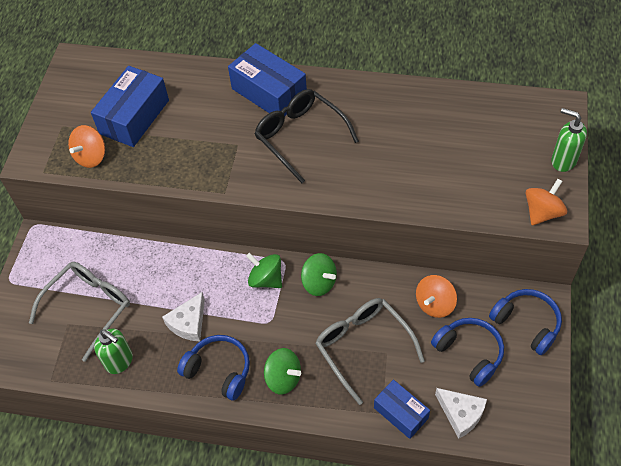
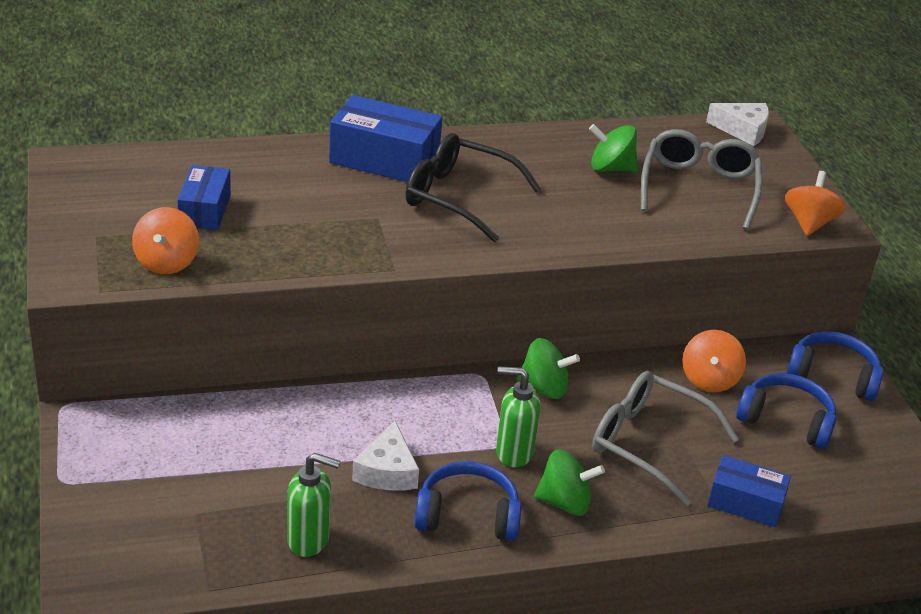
camera: 30 degrees left, 20 degrees down
grey glasses [29,262,130,362] -> grey glasses moved to [641,129,762,230]
blue box [91,66,169,147] -> blue box [177,165,231,230], size x0.62
green spinning top [246,253,282,288] -> green spinning top moved to [589,124,638,172]
white cheese [435,388,487,439] -> white cheese moved to [706,103,769,146]
green soap dispenser [551,108,587,172] -> green soap dispenser moved to [496,366,541,468]

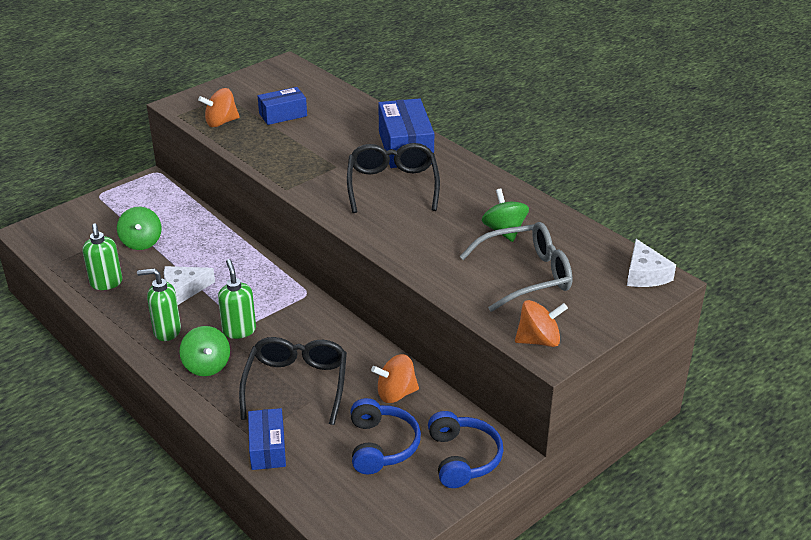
camera: 65 degrees right, 0 degrees up
blue headphones [414,461,522,541] -> green soap dispenser [137,268,181,341]
green spinning top [517,338,580,399] -> green spinning top moved to [117,207,162,250]
grey glasses [592,371,739,506] -> black glasses [239,337,347,425]

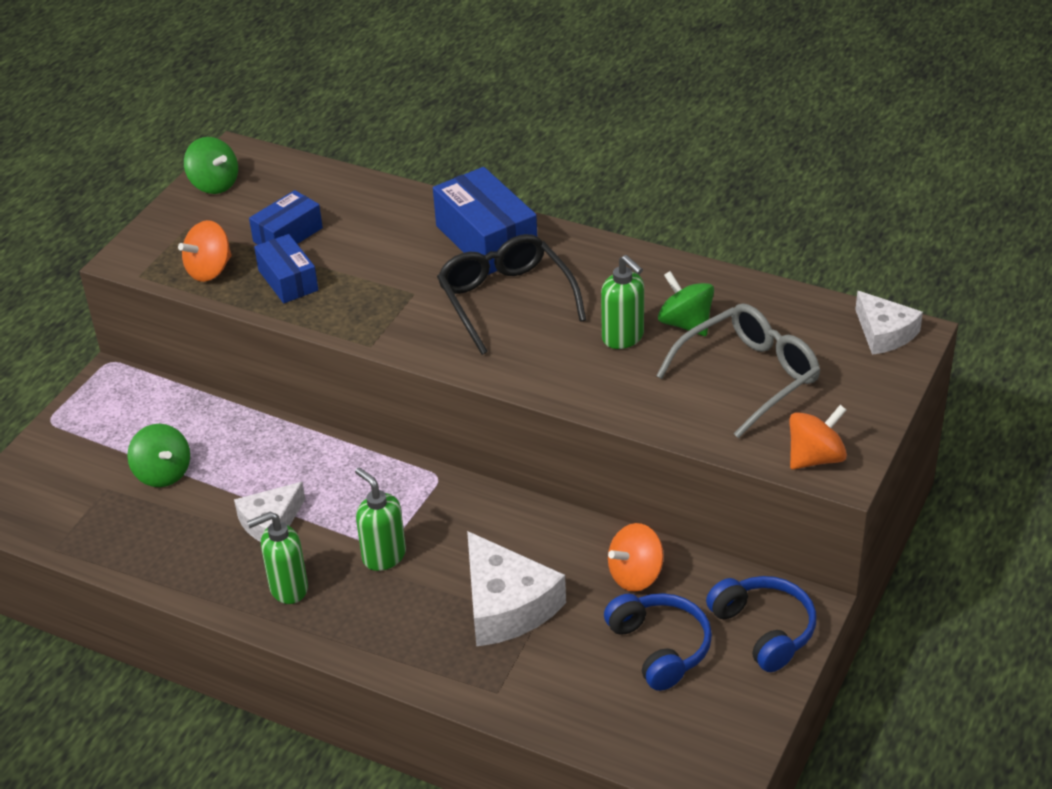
camera: 20 degrees left, 5 degrees up
green soap dispenser [83,223,122,290] -> green soap dispenser moved to [601,255,644,349]
green spinning top [179,326,230,376] -> green spinning top moved to [184,137,238,194]
black glasses [239,337,347,425] -> white cheese [467,531,566,647]
blue box [248,408,286,470] -> blue box moved to [254,234,318,303]

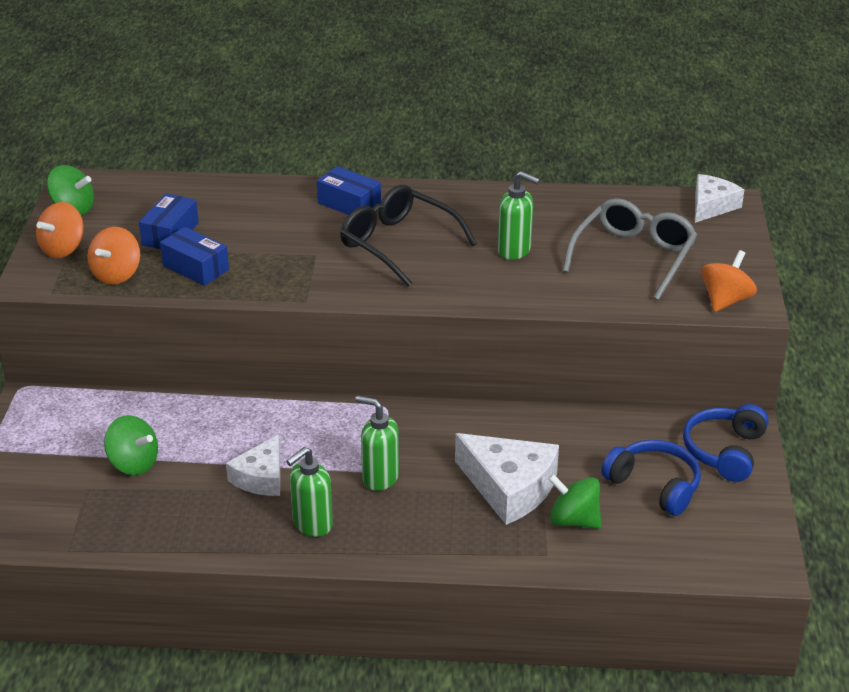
camera: 25 degrees left, 5 degrees down
blue box [433,167,537,275] -> blue box [317,166,381,215], size x0.62
orange spinning top [608,523,664,592] -> orange spinning top moved to [36,202,84,258]
green spinning top [658,271,714,336] -> green spinning top moved to [548,474,601,529]
blue headphones [706,576,816,672] -> blue headphones turned 105 degrees counterclockwise [683,404,769,482]
white cheese [855,291,923,355] -> white cheese turned 90 degrees counterclockwise [695,174,744,223]

